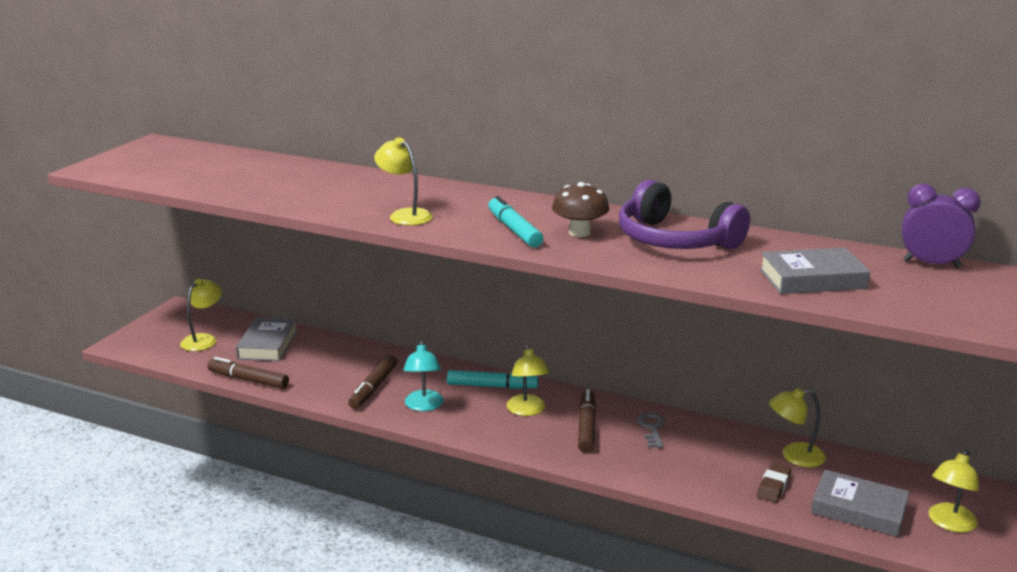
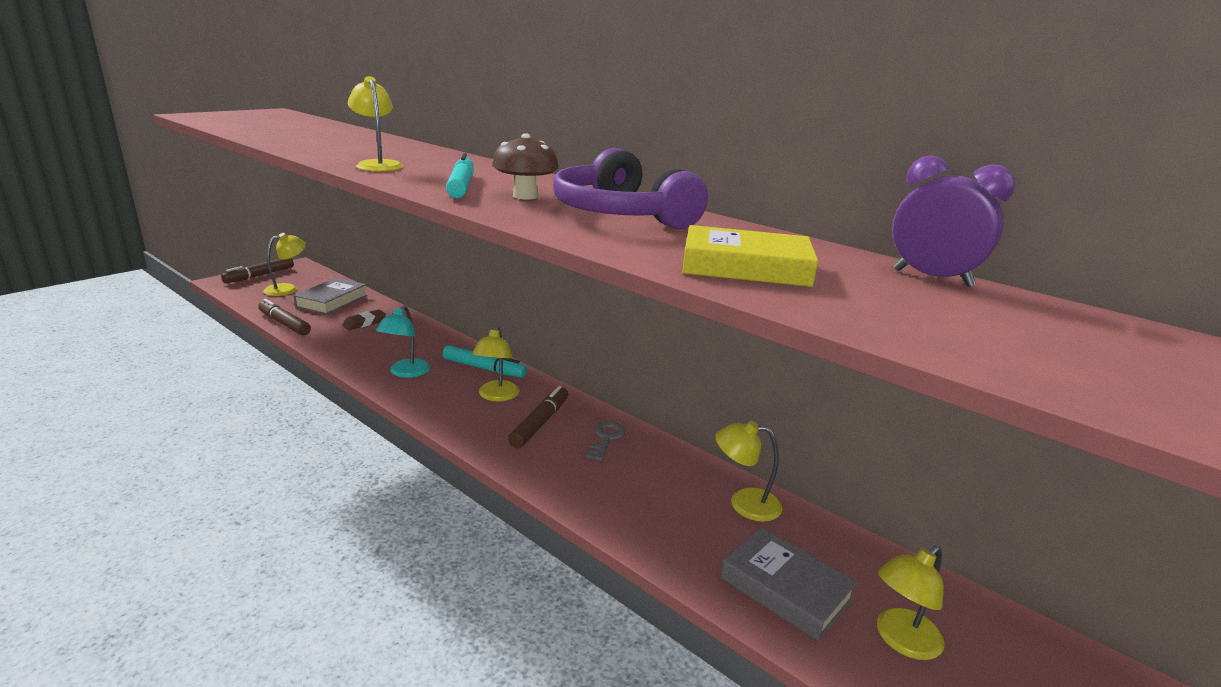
camera: 15 degrees right, 0 degrees up
brown marker [348,355,397,409] -> brown marker moved to [221,258,294,283]
brown eraser [757,463,791,503] -> brown eraser moved to [342,309,386,330]
grey book [759,247,871,294] -> yellow book [682,225,818,287]

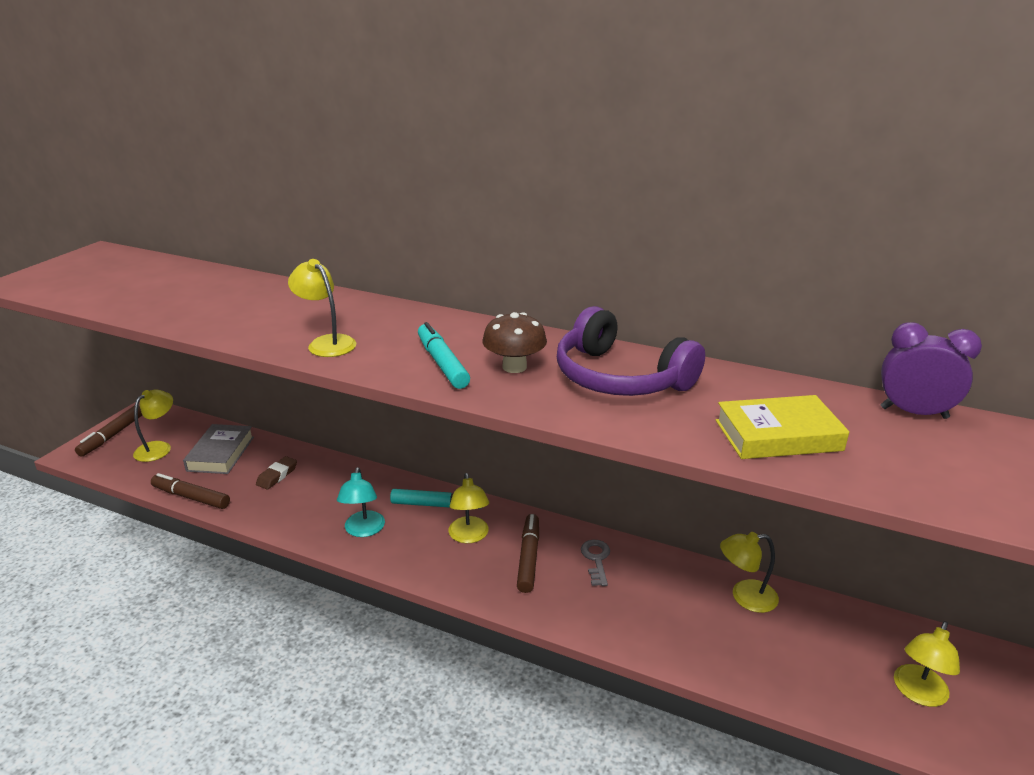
camera: 15 degrees left, 5 degrees up
grey book [720,527,858,641] -> none

